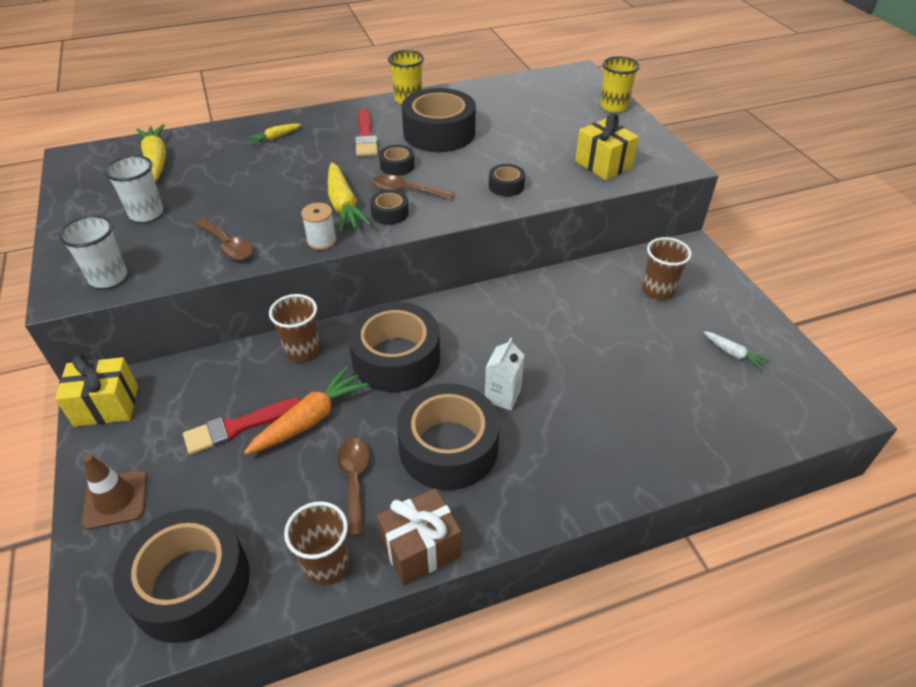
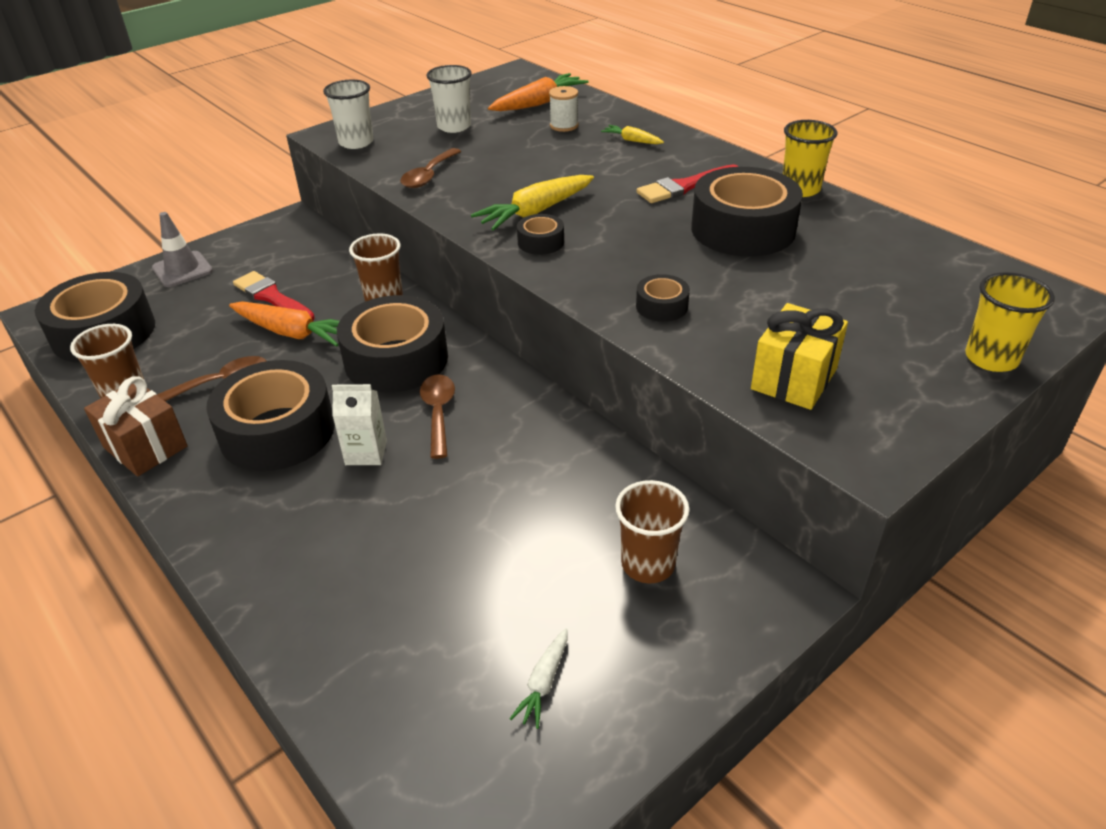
camera: 70 degrees right, 5 degrees down
yellow gift [55,354,138,427] -> none
brown traffic cone [81,454,147,530] -> grey traffic cone [152,212,213,287]
yellow carrot [136,124,166,182] -> orange carrot [488,73,588,111]
white spool [301,203,337,250] -> white spool moved to [549,86,579,132]
brown spoon [371,175,454,200] -> brown spoon moved to [420,375,455,459]
black tape [379,145,414,176] -> none

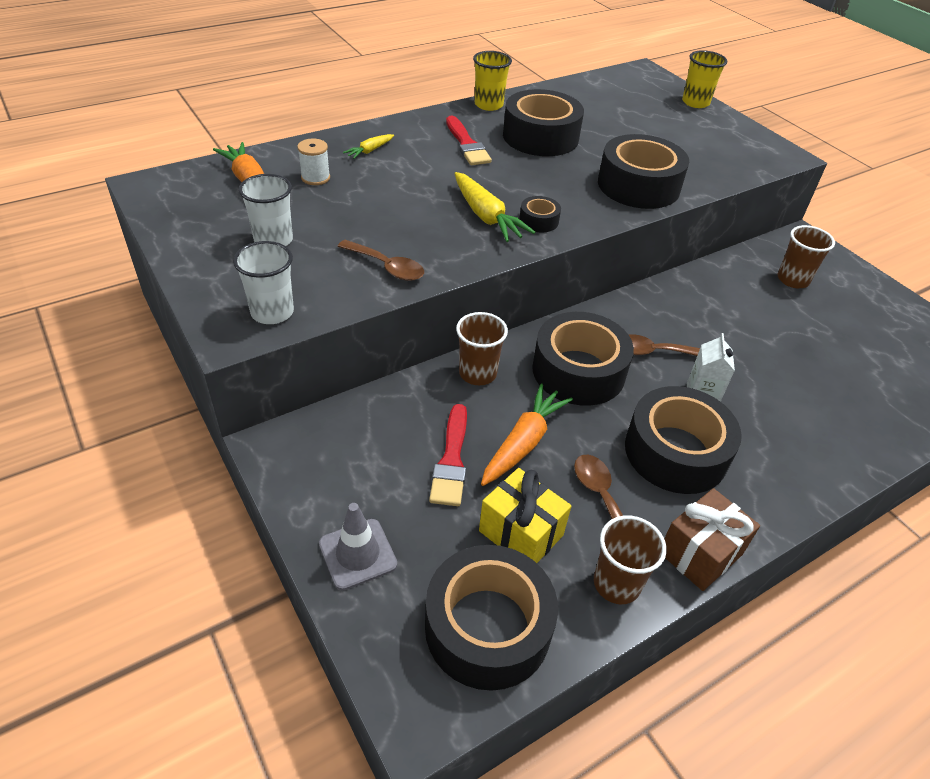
camera: 85 degrees left, 5 degrees up
red brush [233,271,315,321] -> red brush turned 45 degrees counterclockwise [429,404,467,506]
white carrot [509,628,568,729] -> none
black tape [636,274,690,322] -> black tape [598,134,689,209], size x2.23
yellow gift [751,303,848,410] -> yellow gift moved to [479,468,571,563]

